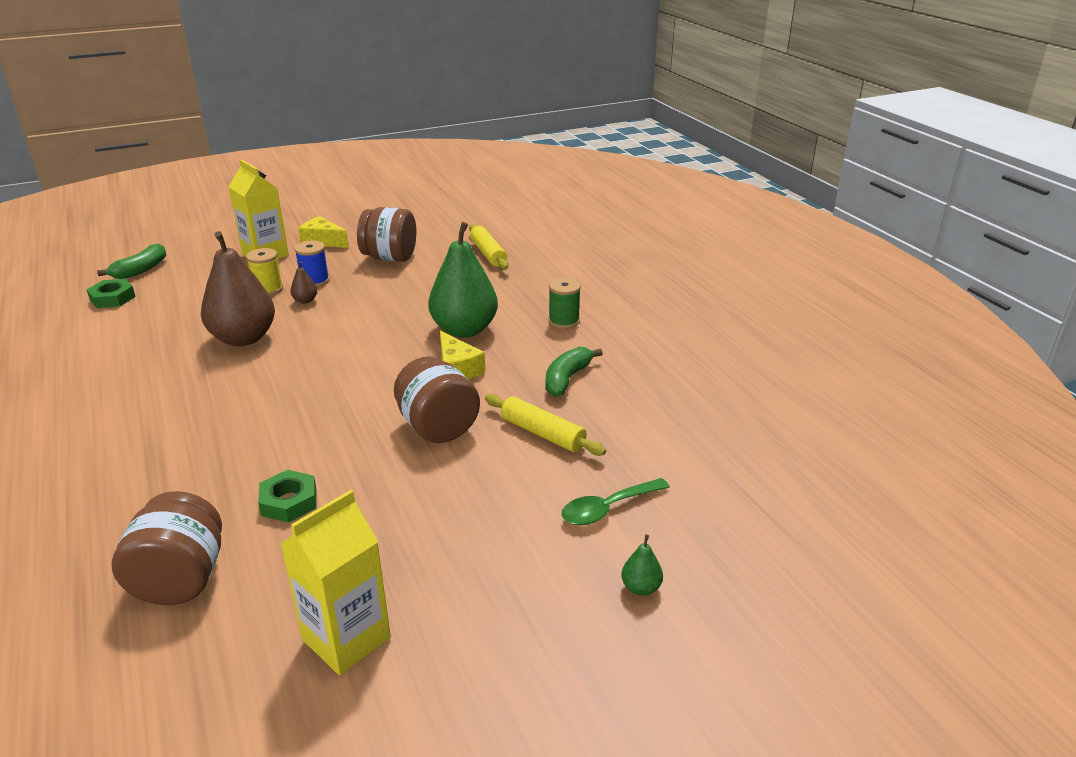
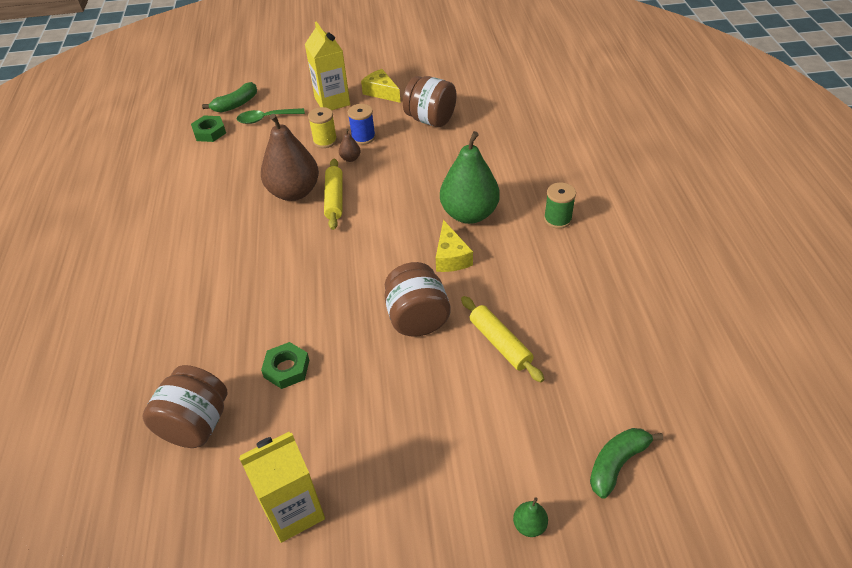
camera: 20 degrees right, 15 degrees up
yellow rolling pin [469,224,509,270] -> yellow rolling pin moved to [324,159,343,230]
green banana [546,347,603,397] -> green banana moved to [590,428,663,499]
green spoon [562,478,670,525] -> green spoon moved to [237,108,305,124]

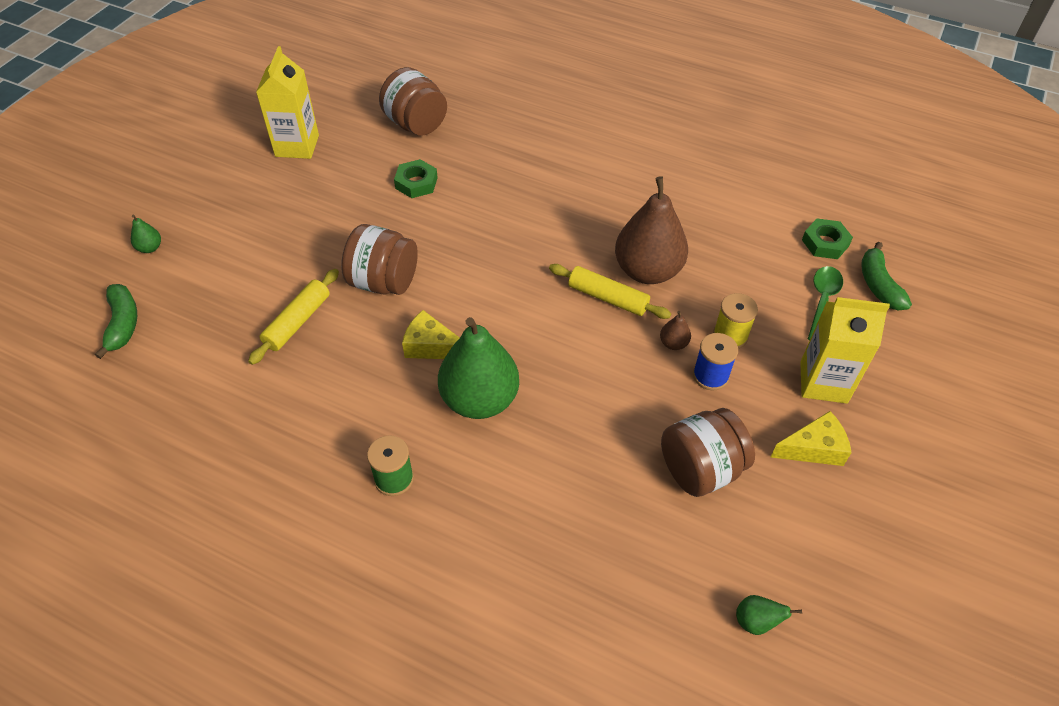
camera: 120 degrees right, 5 degrees up
yellow rolling pin [461,296,544,382] -> yellow rolling pin turned 60 degrees counterclockwise [248,269,339,365]
none -> green pear [736,595,802,635]

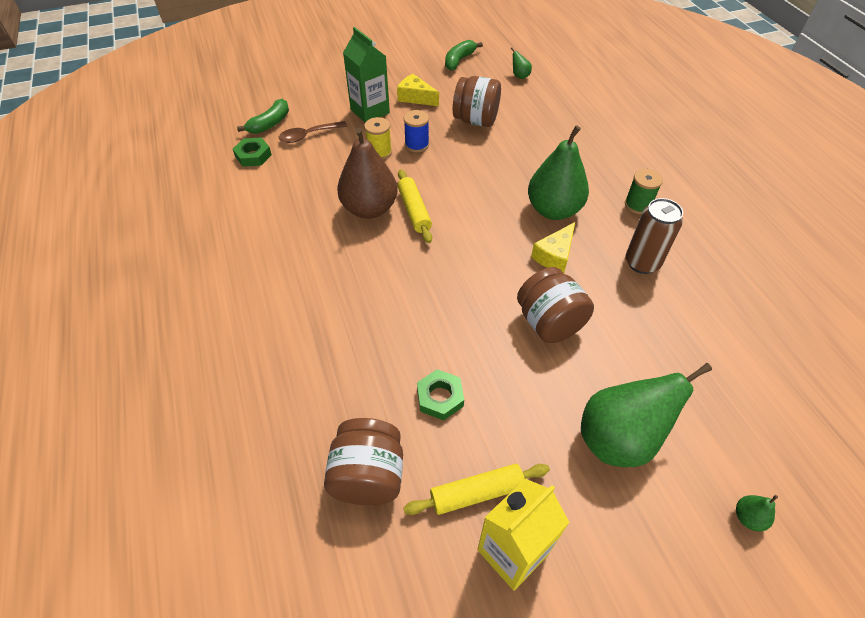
camera: 135 degrees left, 0 degrees up
green banana [95,284,137,359] -> green banana moved to [445,40,483,71]
yellow rolling pin [248,269,339,365] -> yellow rolling pin moved to [403,464,550,515]
yellow cheese [402,310,460,359] -> yellow cheese turned 60 degrees clockwise [531,222,575,273]
brown pear [660,311,691,350] -> none
yellow carton [800,297,890,404] -> green carton [343,27,390,122]
green spoon [808,266,843,340] -> brown spoon [279,121,347,143]
none -> green pear [581,363,712,467]
none -> brown can [626,198,683,274]

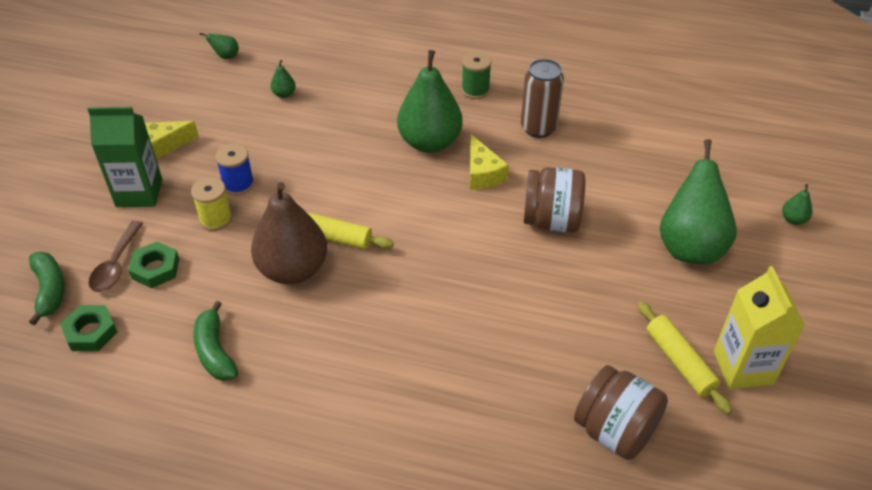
camera: 55 degrees left, 5 degrees down
yellow rolling pin [403,464,550,515] -> yellow rolling pin turned 45 degrees counterclockwise [637,301,732,414]
green nut [417,369,464,421] -> green nut moved to [128,242,179,288]
green banana [445,40,483,71] -> green banana moved to [193,301,238,381]
brown jar [453,76,501,127] -> none
none -> green pear [271,60,296,98]

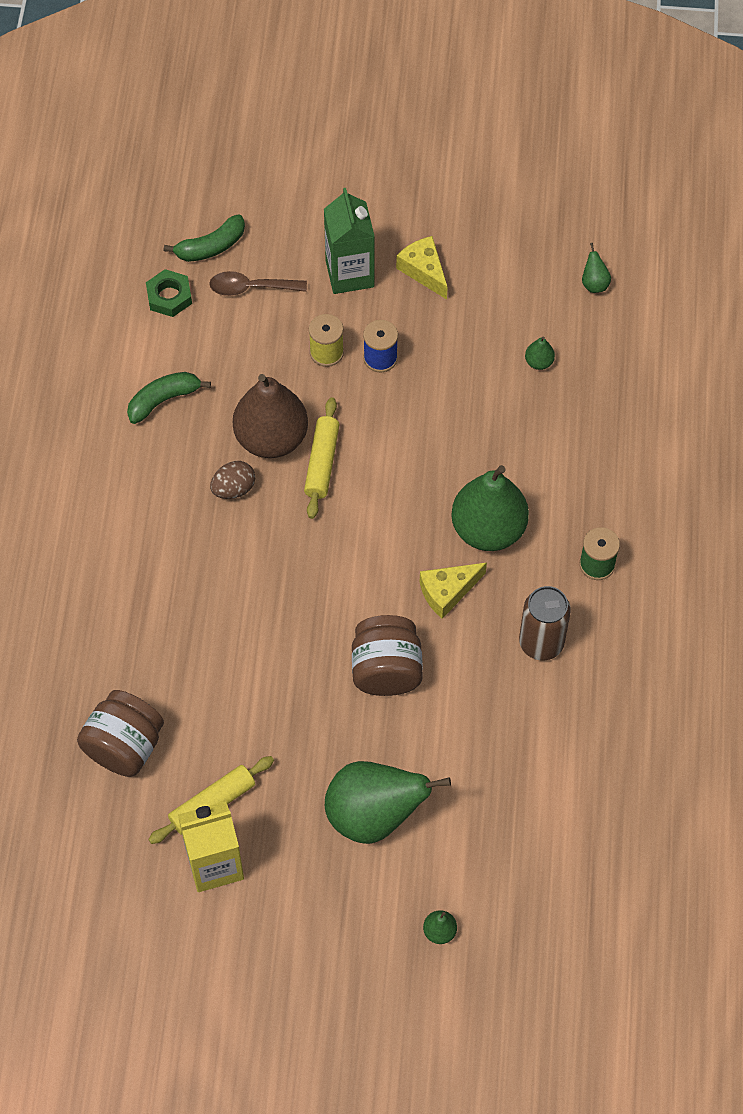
camera: 80 degrees right, 15 degrees up
green nut [128,242,179,288] -> none
none -> brown egg [210,461,255,499]

